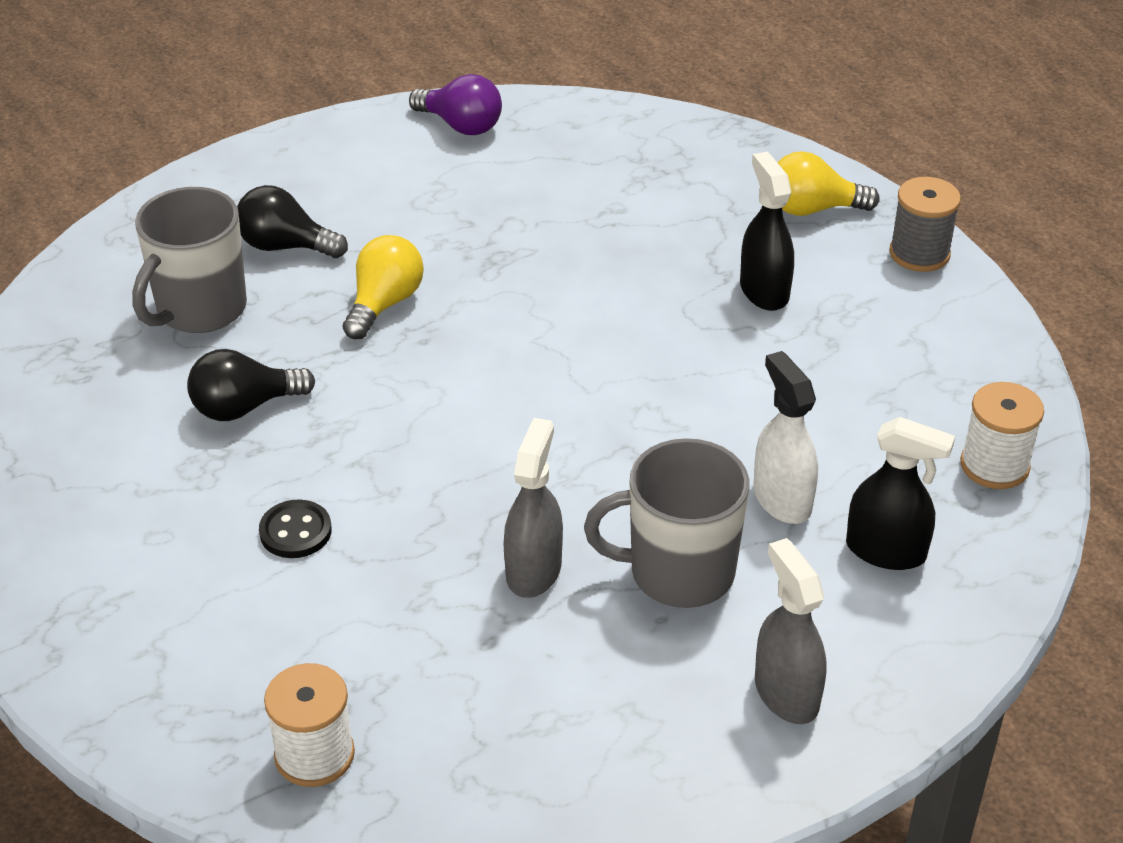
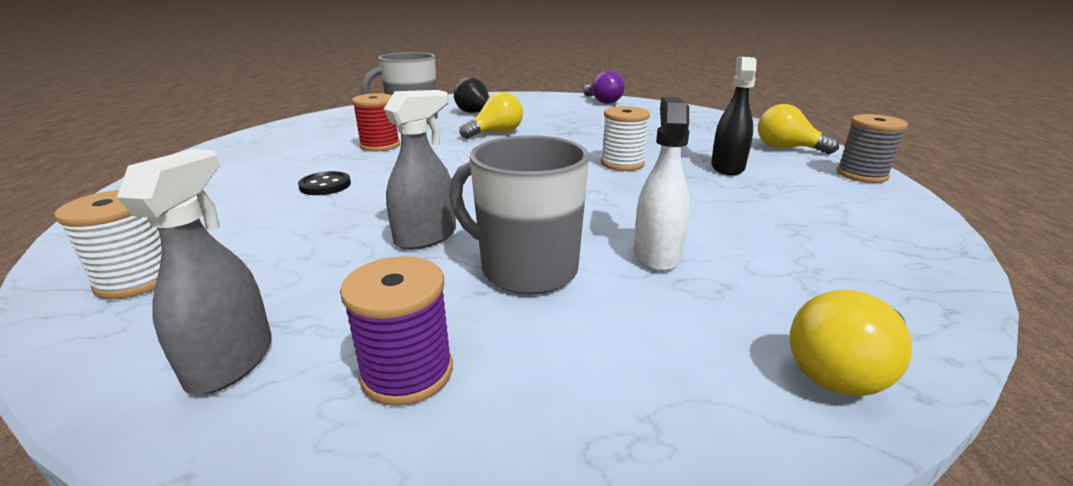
camera: 30 degrees right, 15 degrees down
black light bulb [187,349,315,421] -> red spool [352,93,400,151]
grey spray bottle [755,538,827,724] -> grey spray bottle moved to [117,149,272,394]
black spray bottle [846,417,955,570] -> none
white spool [960,382,1044,489] -> white spool moved to [601,106,650,171]
none -> purple spool [340,256,453,406]
none -> yellow light bulb [790,290,912,396]

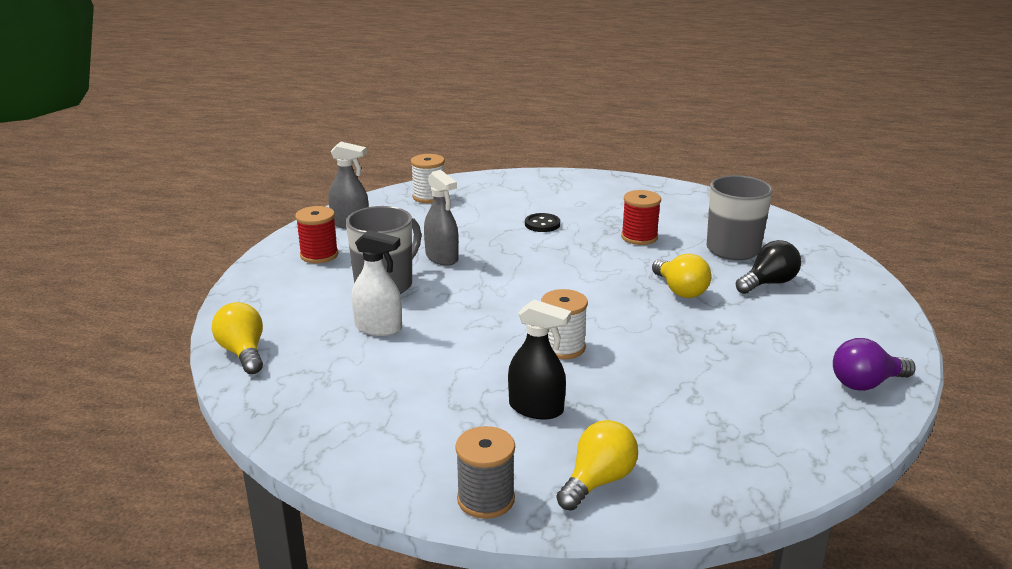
camera: 100 degrees right, 0 degrees up
purple spool [340,256,453,406] -> red spool [295,206,338,263]

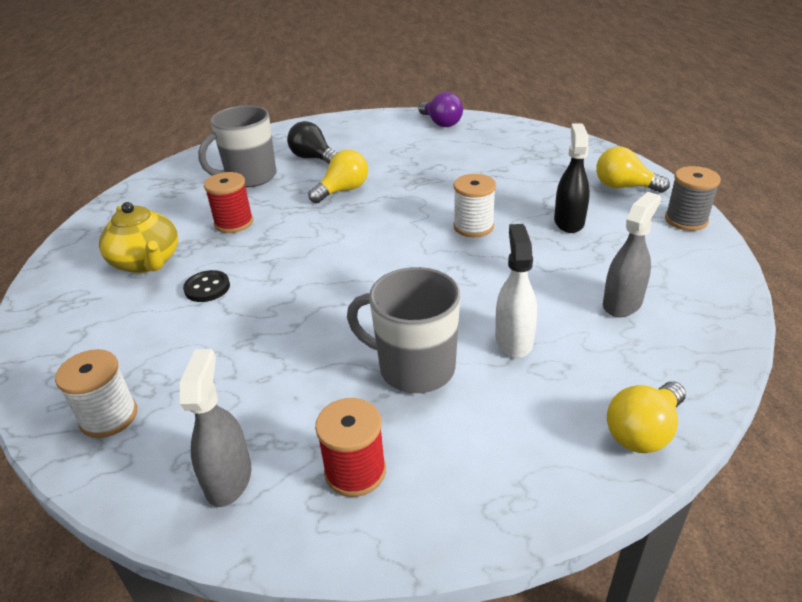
camera: 105 degrees left, 10 degrees up
grey spray bottle [424,170,459,266] -> grey spray bottle moved to [603,192,661,317]
none -> yellow teapot [99,202,178,273]

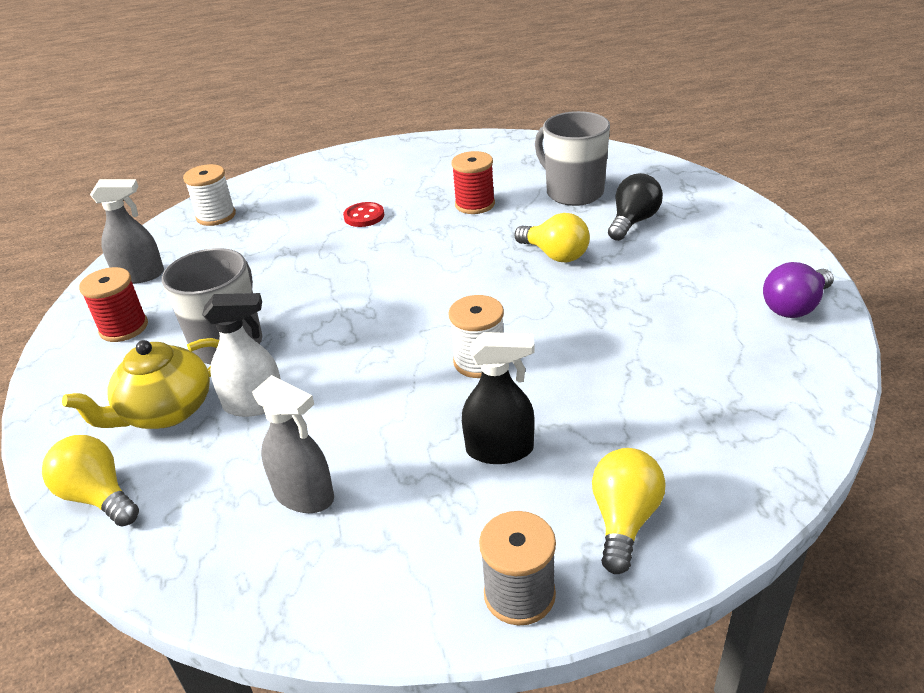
camera: 85 degrees right, 0 degrees up
yellow teapot [99,202,178,273] -> yellow teapot moved to [62,338,219,429]
black button [183,270,230,302] -> red button [343,202,384,227]

